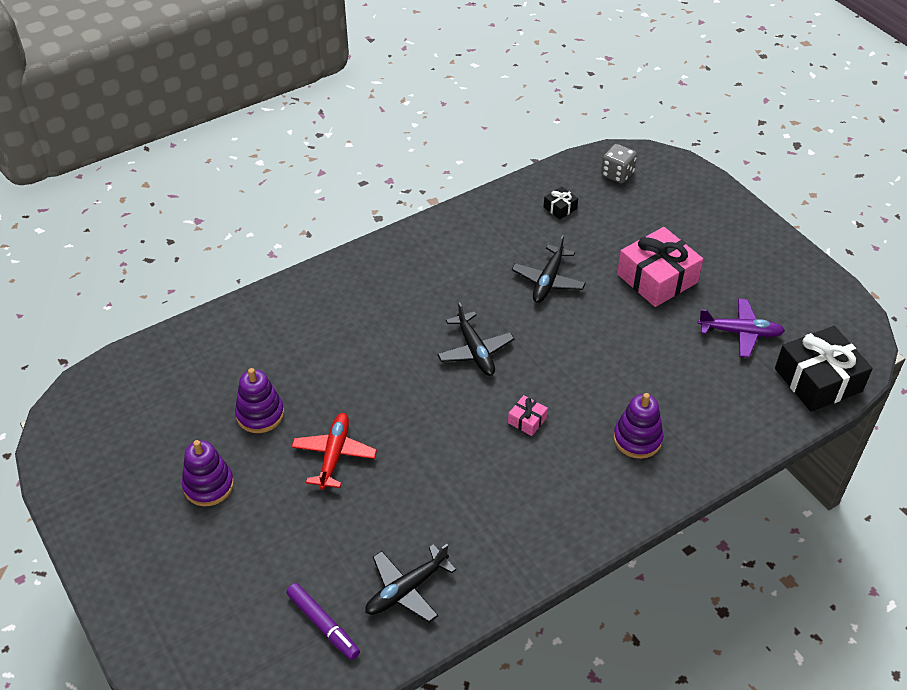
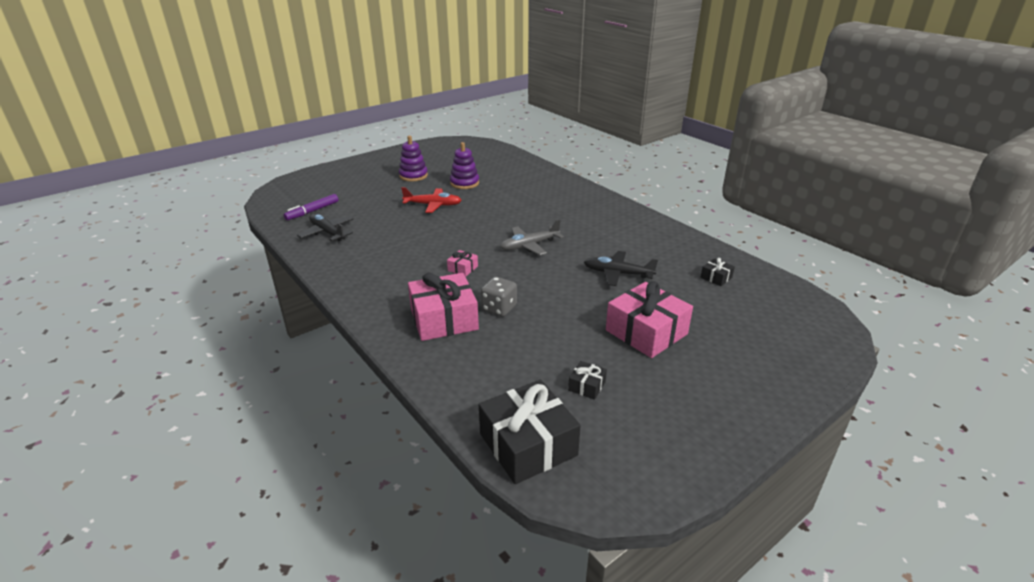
camera: 85 degrees right, 15 degrees down
black plane [438,302,514,376] -> grey plane [500,219,564,255]
grey dice [601,144,637,184] -> grey dice moved to [481,277,517,317]
purple stacking toy [613,393,664,459] -> pink gift [408,273,479,341]
purple plane [698,299,785,358] -> black gift [568,361,607,400]

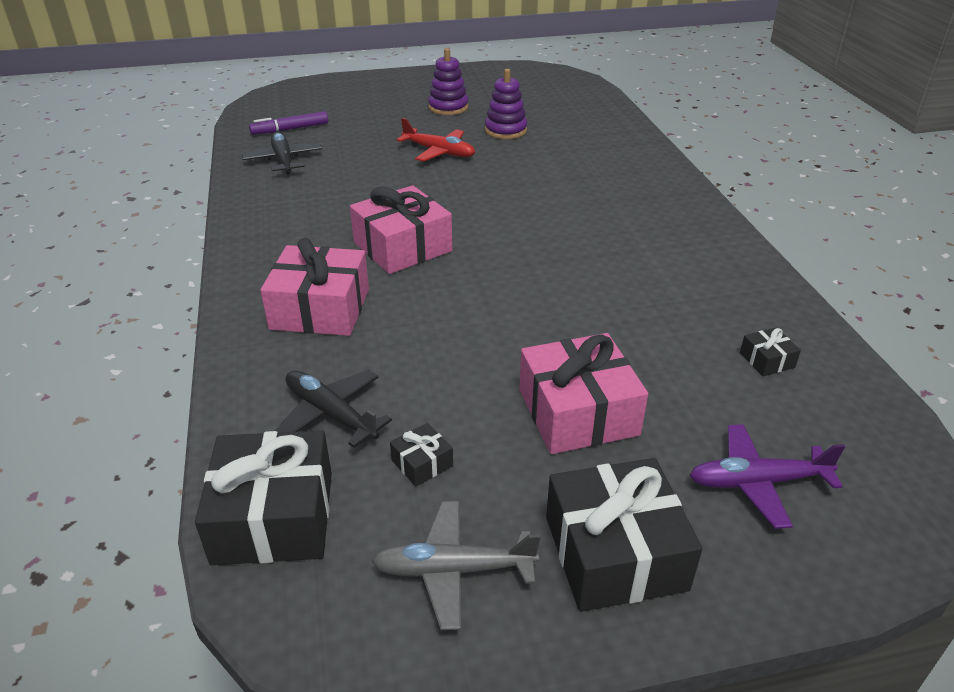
camera: 25 degrees right, 5 degrees up
pink gift [447,250,478,277] -> pink gift [350,185,452,274], size x2.26
grey dice [481,277,517,317] -> none
grey plane [500,219,564,255] -> grey plane moved to [372,501,541,630]
black plane [584,251,658,286] -> black plane moved to [275,370,392,448]
none -> black gift [546,458,702,612]
none -> purple plane [689,424,845,529]

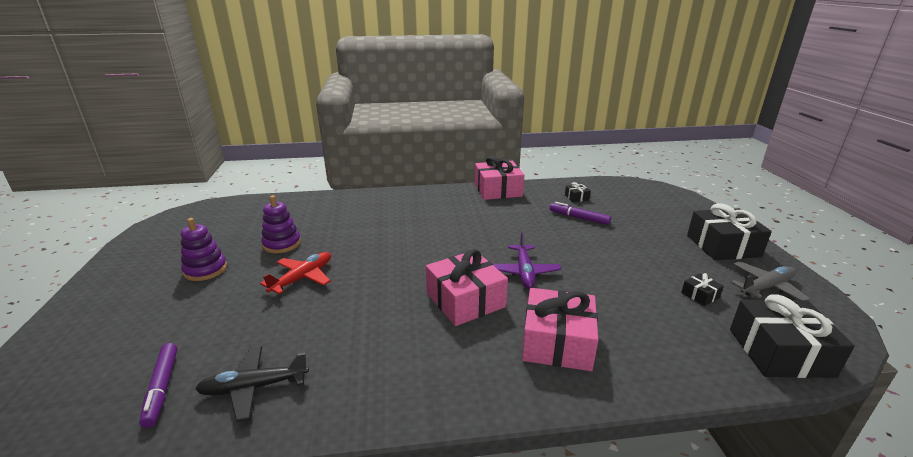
camera: 85 degrees left, 10 degrees down
black plane [275,370,392,448] -> none
grey plane [372,501,541,630] -> grey plane turned 120 degrees counterclockwise [730,261,811,301]
pink gift [519,333,648,454] -> pink gift moved to [475,156,524,200]
purple plane [689,424,845,529] -> purple plane moved to [493,232,561,289]
none -> purple marker [550,202,611,225]

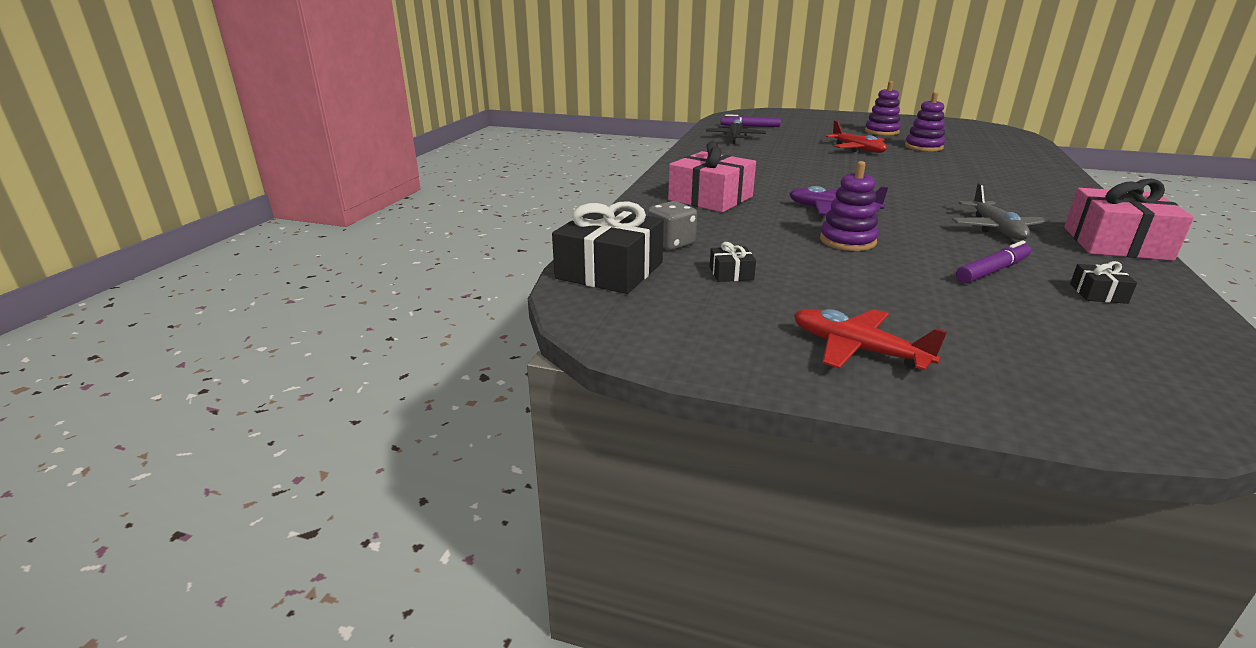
camera: 115 degrees right, 0 degrees up
pink gift [426,249,508,326] -> none
black gift [687,203,772,260] -> red plane [794,309,947,370]
grey plane [730,261,811,301] -> grey plane moved to [952,183,1048,240]
none -> grey dice [648,201,697,250]
none -> purple stacking toy [820,161,879,251]

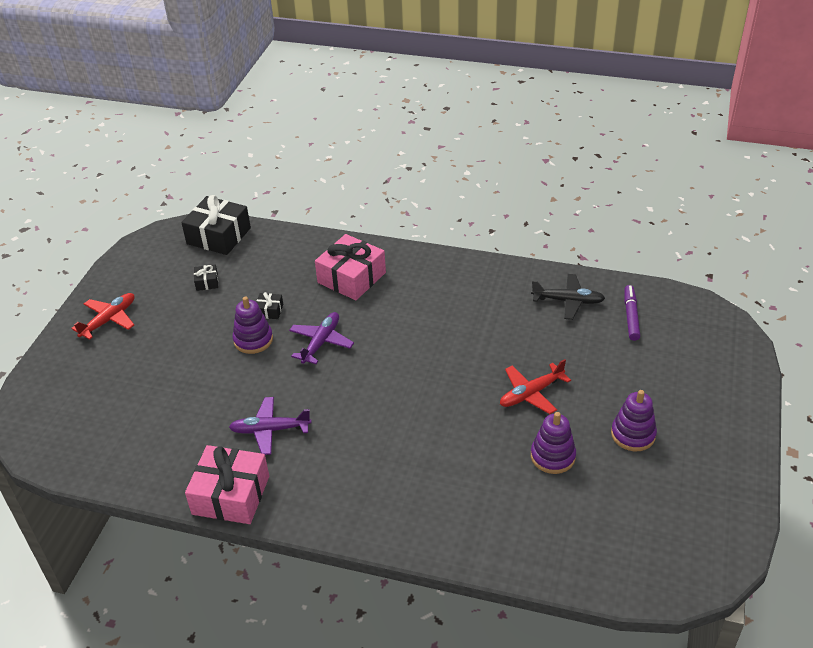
camera: 90 degrees right, 15 degrees up
grey dice [648,201,697,250] -> none
grey plane [952,183,1048,240] -> purple plane [229,397,312,455]
purple marker [956,240,1031,283] -> none
black gift [1070,261,1137,304] -> black gift moved to [256,292,283,319]

